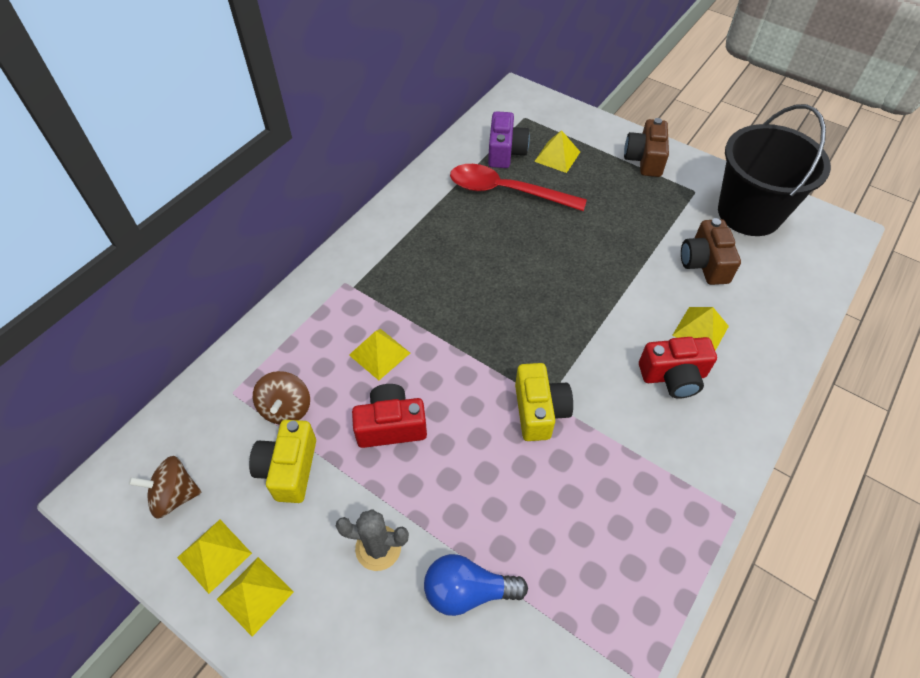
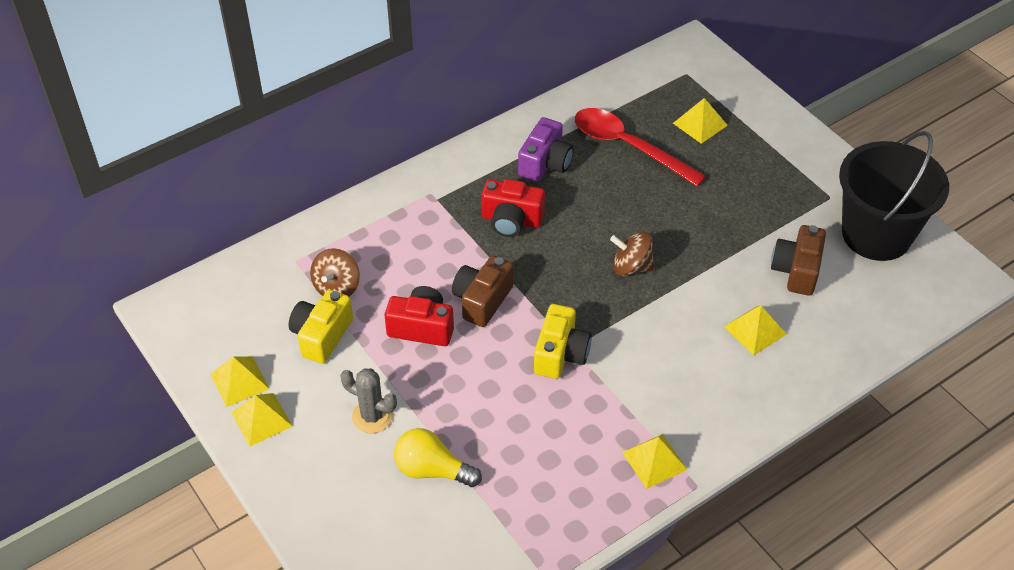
camera: 20 degrees right, 5 degrees down
brown spinning top [129,456,202,519] -> brown spinning top moved to [610,232,655,276]
yellow pyramid [349,329,410,380] -> yellow pyramid moved to [622,434,688,489]
blue light bulb [424,554,528,616] -> yellow light bulb [394,428,482,487]
purple camera [488,111,530,168] -> purple camera moved to [518,117,574,182]
brown camera [624,118,669,177] -> brown camera moved to [452,256,513,327]
red camera [639,337,717,399] -> red camera moved to [481,179,545,237]

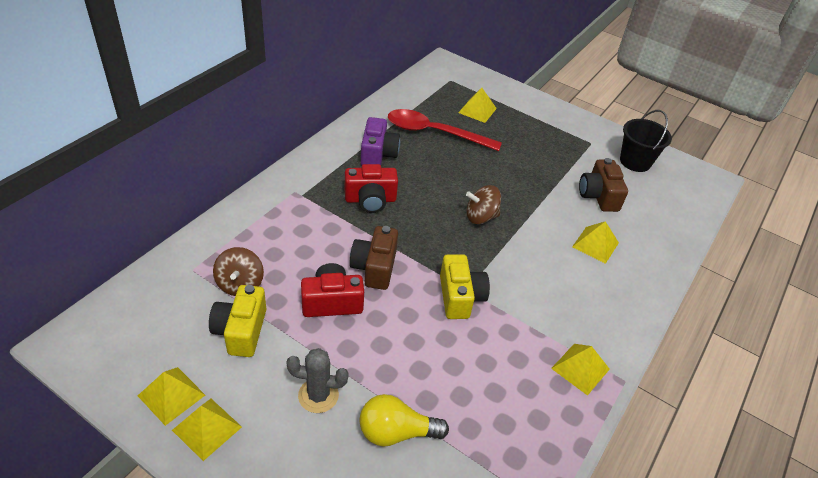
camera: 25 degrees left, 5 degrees down
black bucket [839,131,949,261] -> black bucket [620,110,672,172], size x0.60

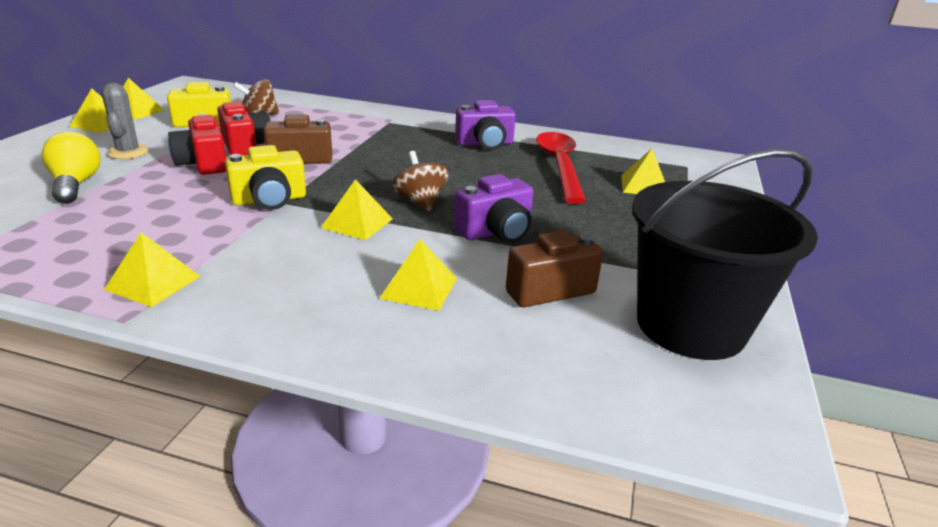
camera: 75 degrees right, 15 degrees down
red camera [345,164,398,213] -> red camera moved to [168,113,226,175]
black bucket [620,110,672,172] -> black bucket [632,149,818,360], size x1.67
none -> yellow pyramid [321,179,393,240]
none -> purple camera [454,174,534,243]

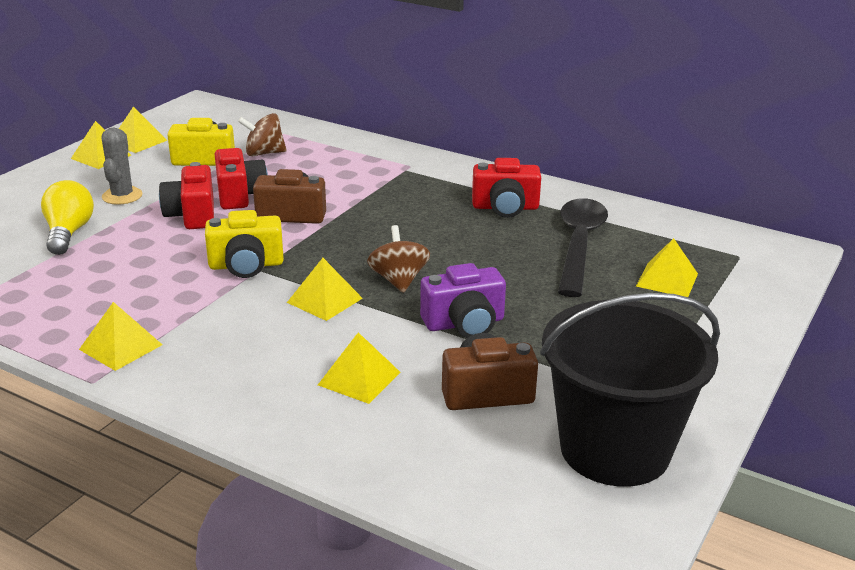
camera: 15 degrees right, 0 degrees up
purple camera [455,100,516,150] -> red camera [472,158,541,218]
red spoon [536,132,586,204] -> black spoon [558,198,608,297]

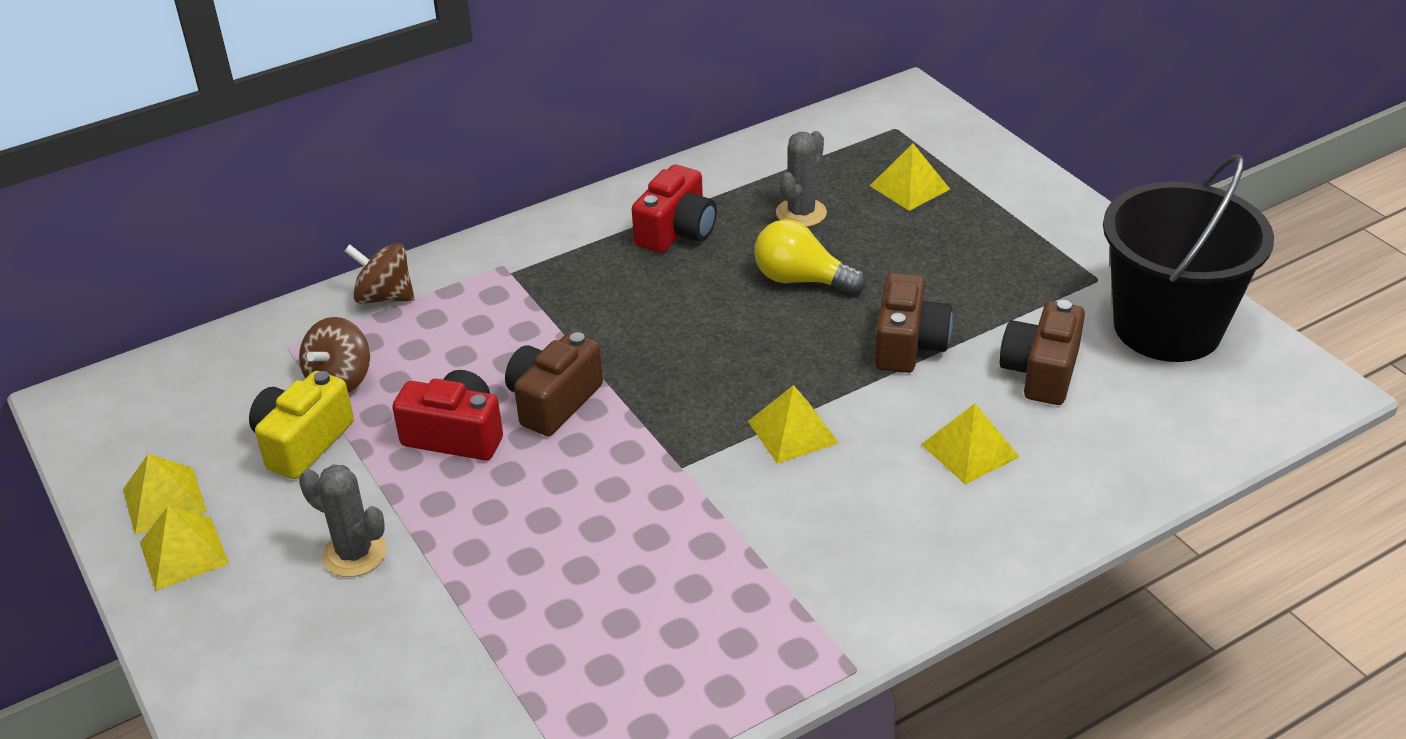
camera: 60 degrees left, 10 degrees up
yellow light bulb [41,180,94,255] -> yellow light bulb moved to [754,220,866,294]
yellow pyramid [79,302,162,371] -> none
red camera [159,162,214,229] -> none
yellow camera [205,210,284,278] -> none
brown spinning top [367,225,430,293] -> brown spinning top moved to [345,243,415,304]
purple camera [420,263,506,338] -> brown camera [875,273,953,373]
black spoon [558,198,608,297] -> grey cactus [776,131,827,227]

